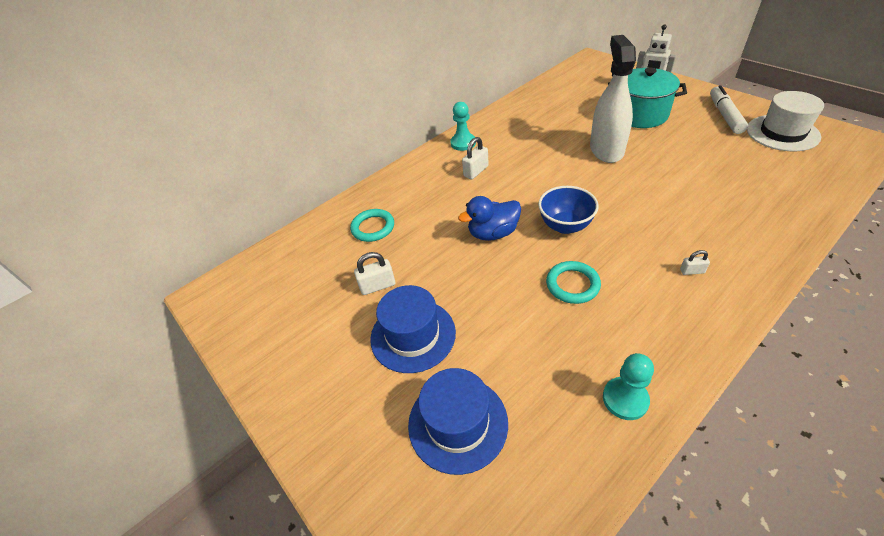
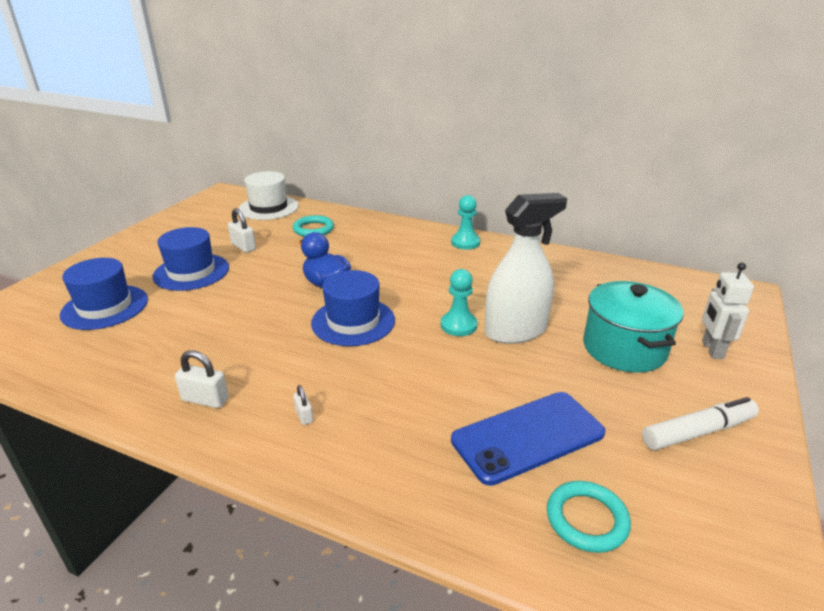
camera: 60 degrees right, 15 degrees down
white padlock [462,137,489,179] -> white padlock moved to [175,350,229,408]
blue bowl [538,186,599,234] -> blue hat [311,270,395,346]
turquoise ring [546,261,601,304] -> turquoise ring moved to [547,481,631,553]
turquoise pawn [603,353,654,420] -> turquoise pawn moved to [441,269,477,336]
white hat [747,91,824,151] -> white hat moved to [239,171,299,220]
none -> blue phone [451,392,605,486]

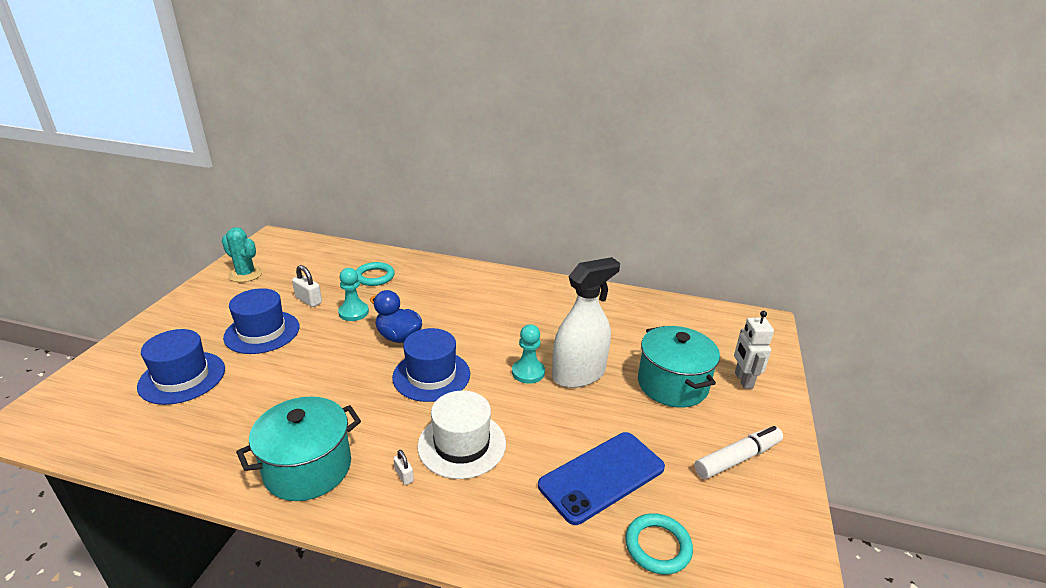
camera: 10 degrees left, 0 degrees up
white padlock [175,350,229,408] -> turquoise pot [236,397,361,501]
white hat [239,171,299,220] -> white hat moved to [417,390,506,479]
turquoise pawn [451,195,480,250] -> turquoise pawn moved to [338,268,369,321]
none -> turquoise cactus [222,227,262,282]

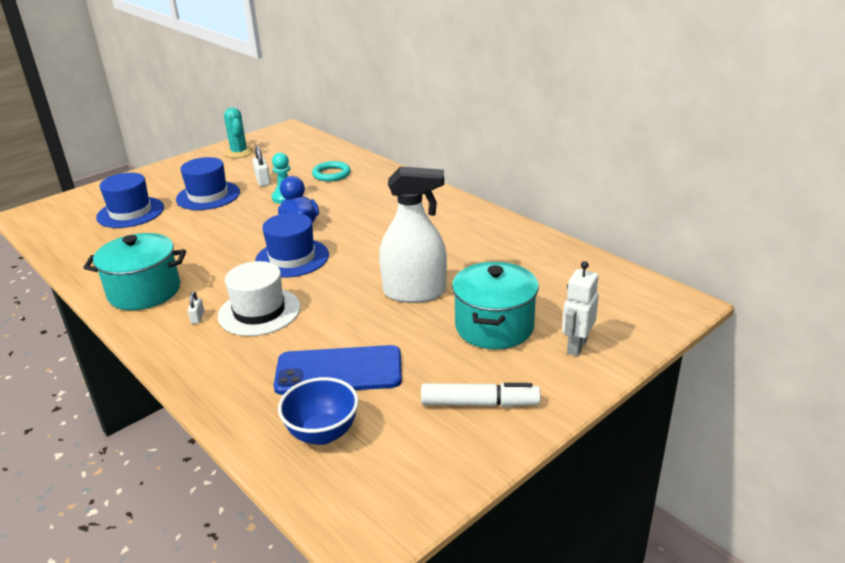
camera: 35 degrees right, 0 degrees up
turquoise pawn [512,324,545,384] -> none
turquoise ring [625,513,693,575] -> blue bowl [278,377,359,445]

